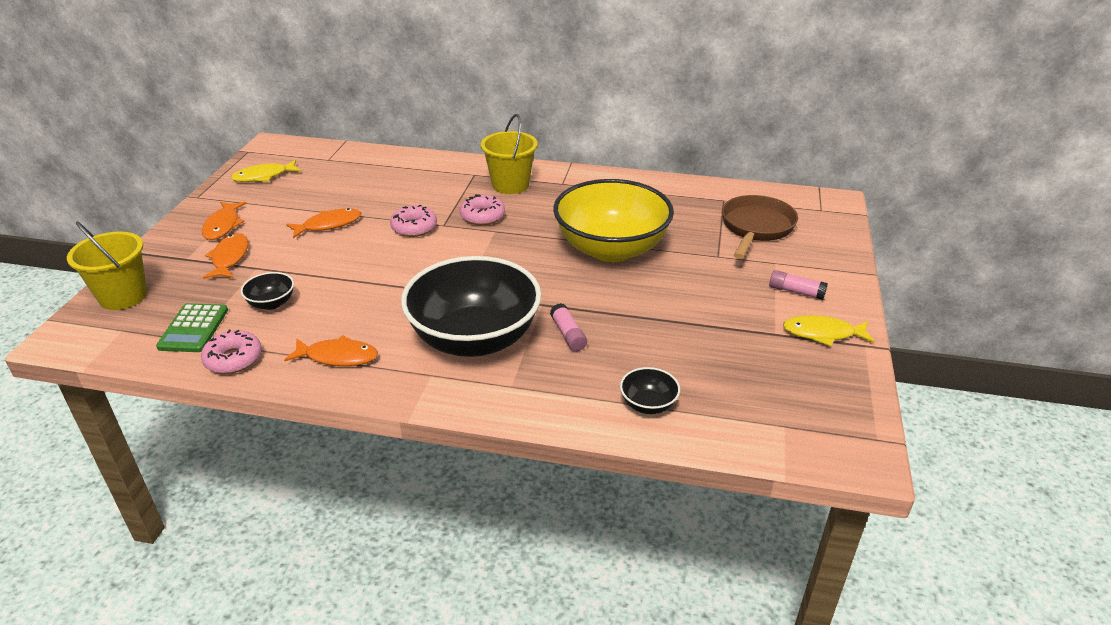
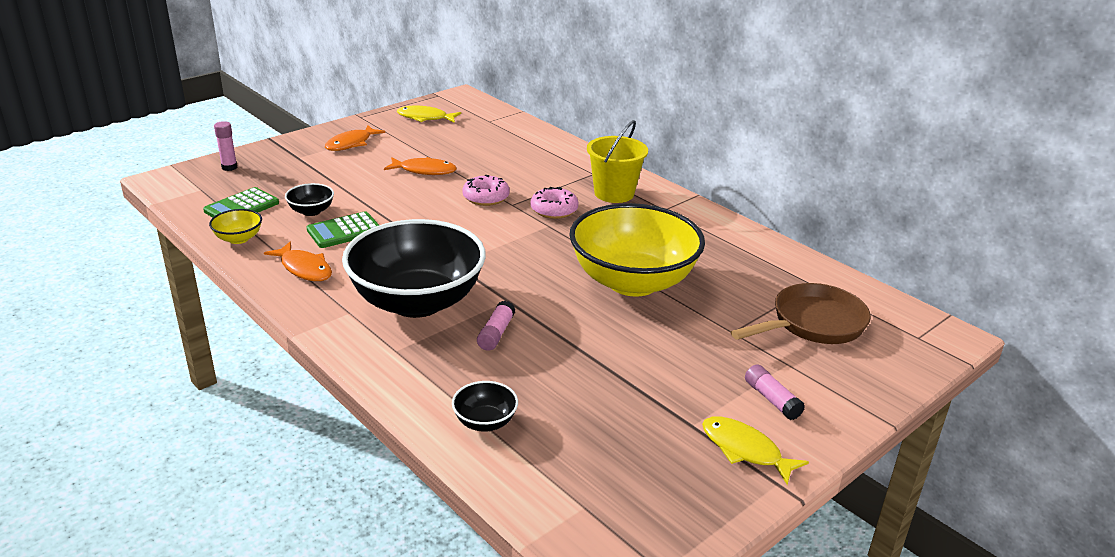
camera: 35 degrees right, 5 degrees down
yellow bucket [67,221,147,310] -> pink glue stick [214,121,237,171]
pink donut [201,330,262,374] -> yellow bowl [209,209,262,244]
orange fish [203,233,248,279] -> none
none -> green calculator [307,211,379,248]

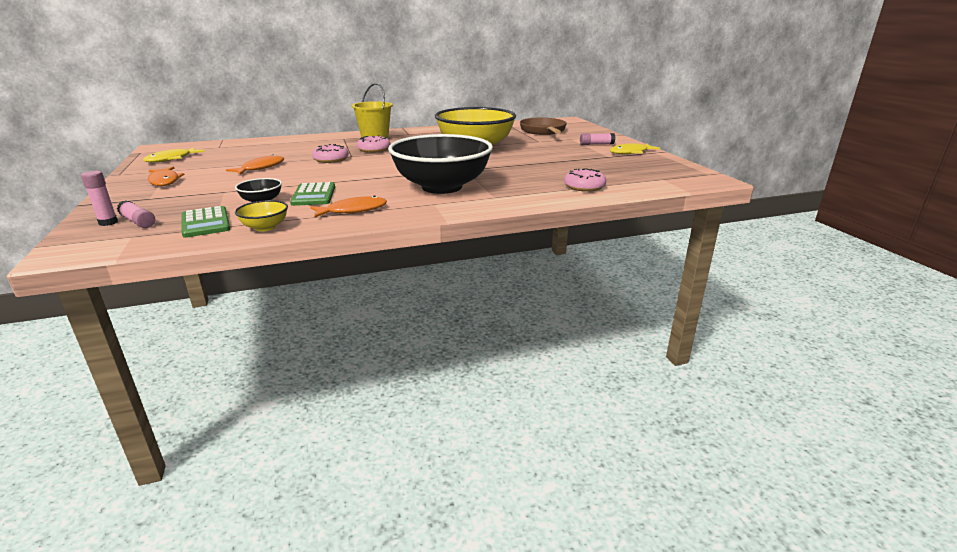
camera: 65 degrees left, 5 degrees down
black bowl [452,381,518,432] -> pink donut [564,168,606,192]
pink glue stick [477,301,516,351] -> pink glue stick moved to [117,201,155,228]

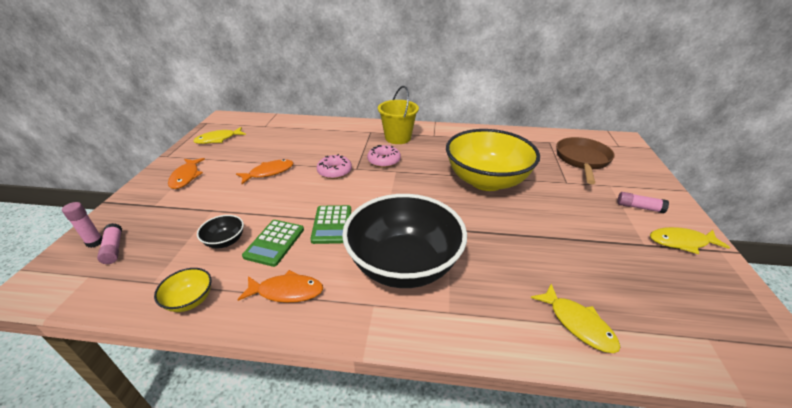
camera: 25 degrees right, 10 degrees up
green calculator [181,206,230,238] -> green calculator moved to [310,205,351,244]
pink donut [564,168,606,192] -> yellow fish [531,284,620,353]

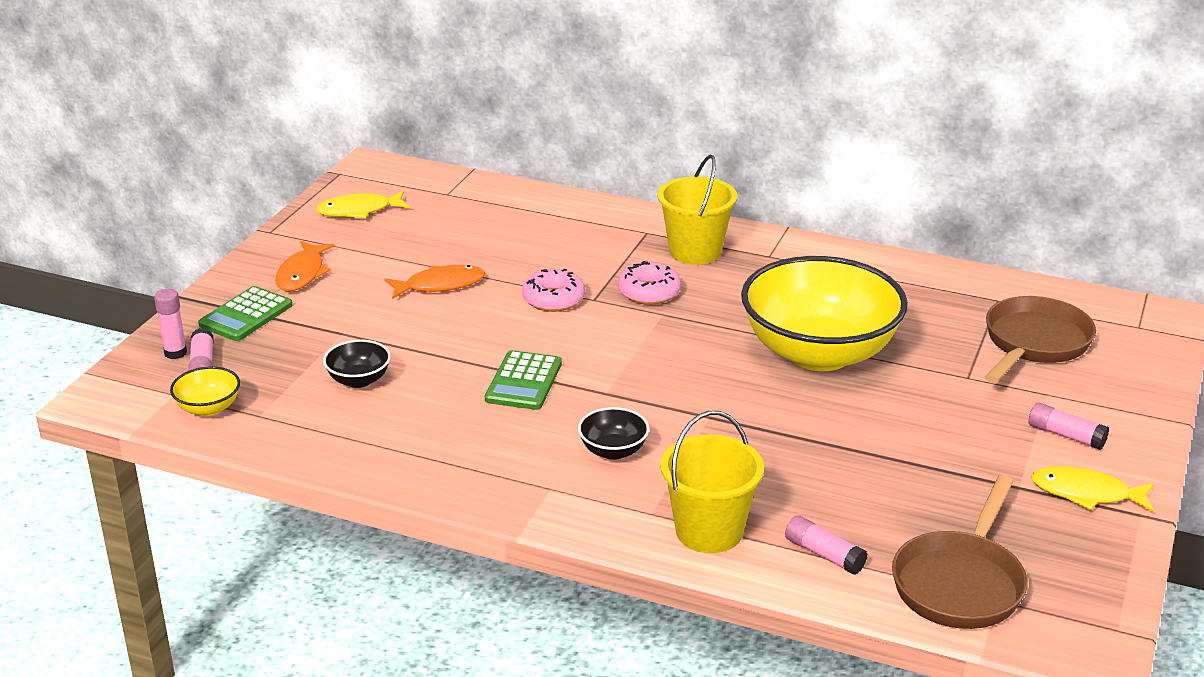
camera: 15 degrees right, 5 degrees down
yellow bowl [154,268,212,312] -> yellow bowl moved to [170,366,240,416]
orange fish [237,270,323,303] -> none
green calculator [242,220,304,267] -> green calculator moved to [198,286,292,341]
black bowl [342,194,467,288] -> black bowl [578,407,649,460], size x0.40
yellow fish [531,284,620,353] -> pink glue stick [785,515,867,575]
none -> yellow bucket [660,411,764,553]
none -> brown pan [892,475,1028,629]

